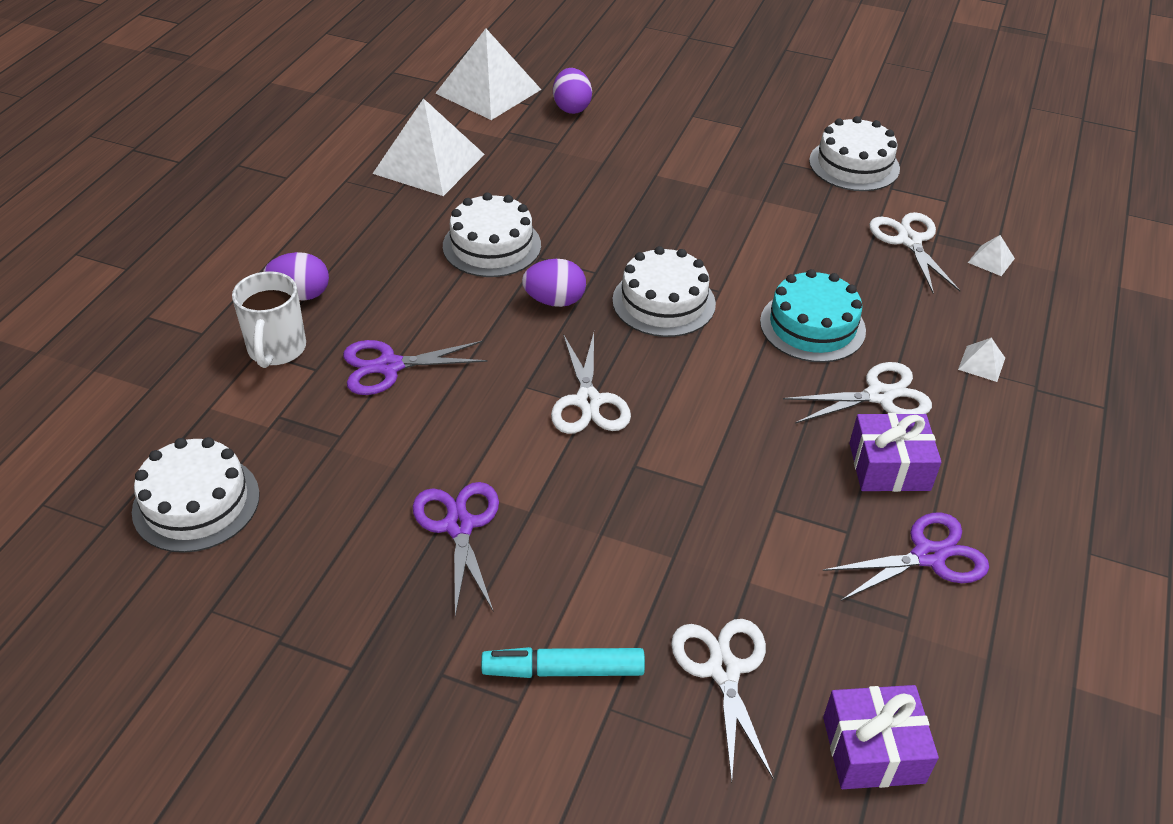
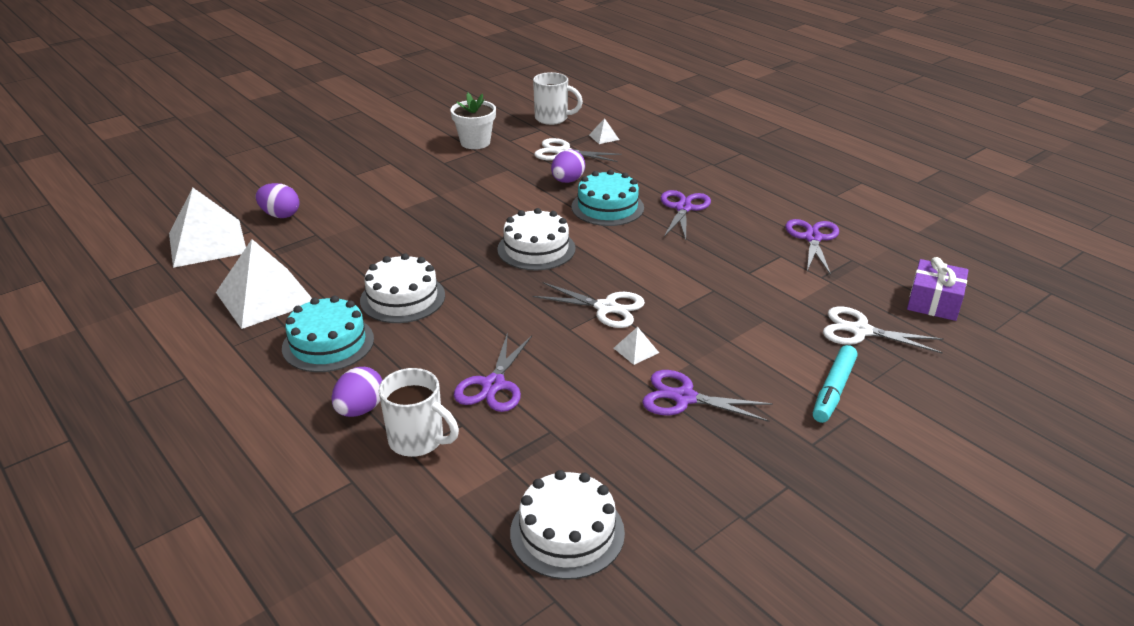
camera: 60 degrees left, 10 degrees down
purple egg [522,259,586,307] -> purple egg moved to [551,149,585,183]
white scissors [783,362,932,424] -> purple scissors [661,190,711,240]
white cake [809,116,900,191] -> white flower pot [450,93,496,149]
purple gift [850,413,941,492] -> none
white pyramid [958,338,1005,382] -> white pyramid moved to [614,327,659,365]
none -> turquoise cake [282,296,374,372]
none -> white mug [533,72,583,125]

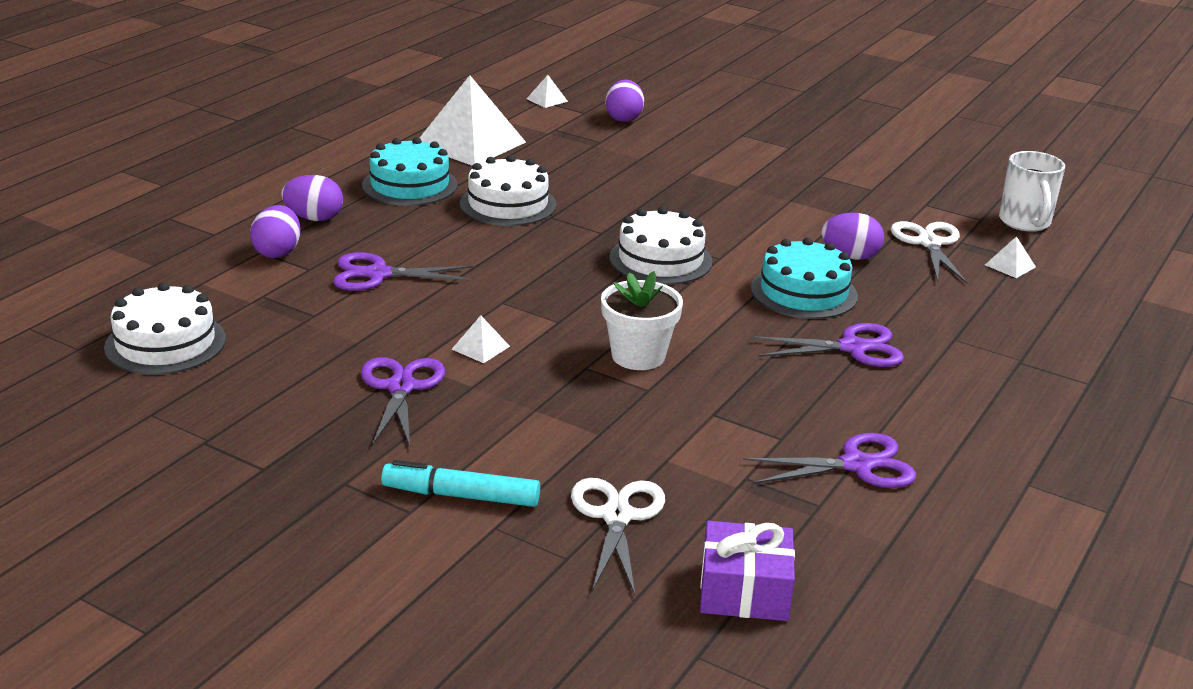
camera: 70 degrees right, 5 degrees down
white pyramid [169,188,246,268] -> white pyramid [527,75,568,108], size x0.40
white mug [379,368,459,457] -> purple egg [250,205,301,258]
white flower pot [450,93,496,149] -> white flower pot moved to [601,271,683,370]
white scissors [533,282,645,328] -> none

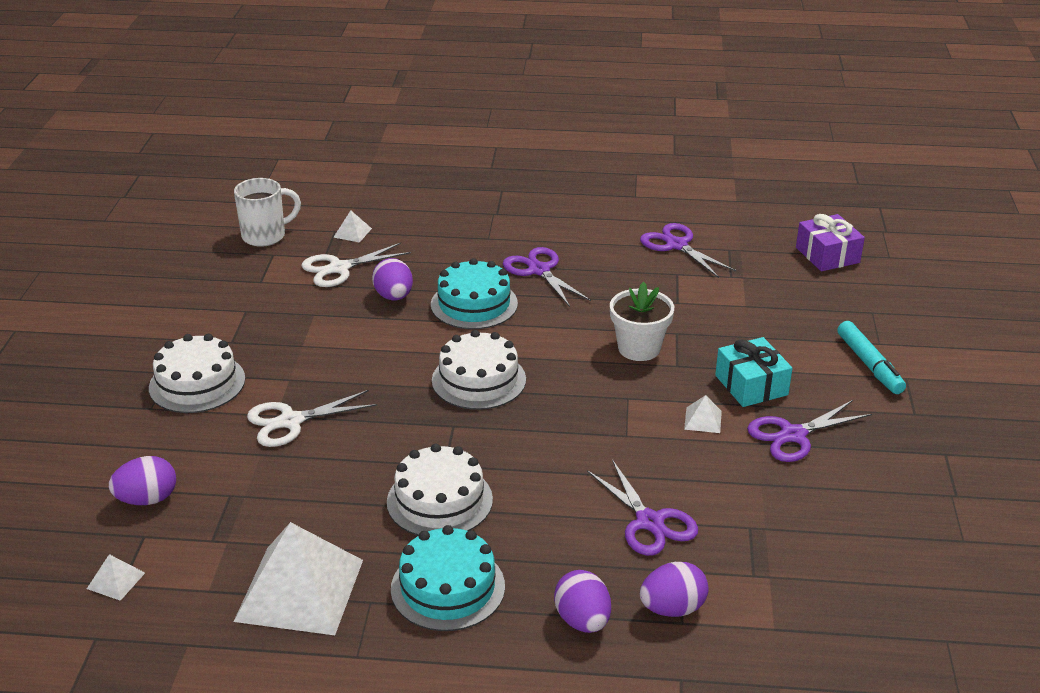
camera: 115 degrees left, 5 degrees up
white cake [104,282,226,375] -> white cake moved to [149,334,245,413]
white scissors [571,478,665,595] -> white scissors moved to [247,390,378,447]
none -> turquoise gift [715,337,793,407]

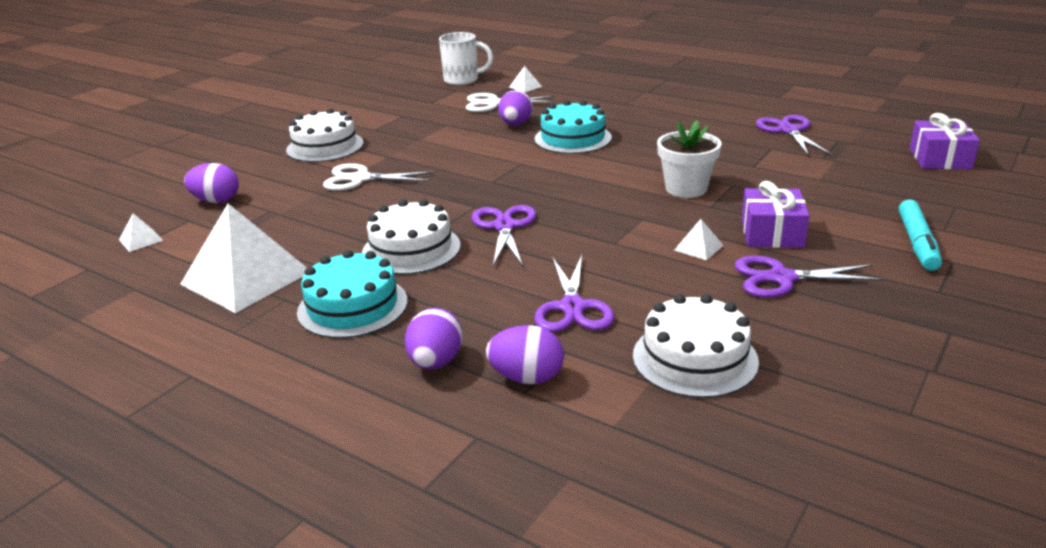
camera: 30 degrees right, 5 degrees down
white cake [432,330,526,410] -> white cake moved to [633,294,759,398]
purple scissors [503,247,591,307] -> purple scissors moved to [472,205,536,266]
turquoise gift [715,337,793,407] -> purple gift [742,181,810,248]

